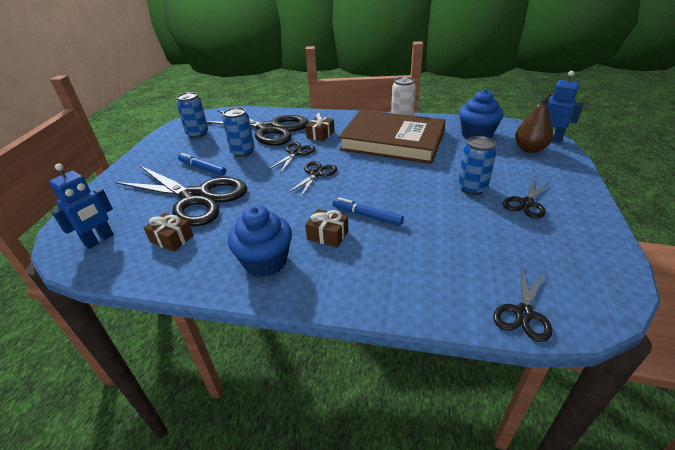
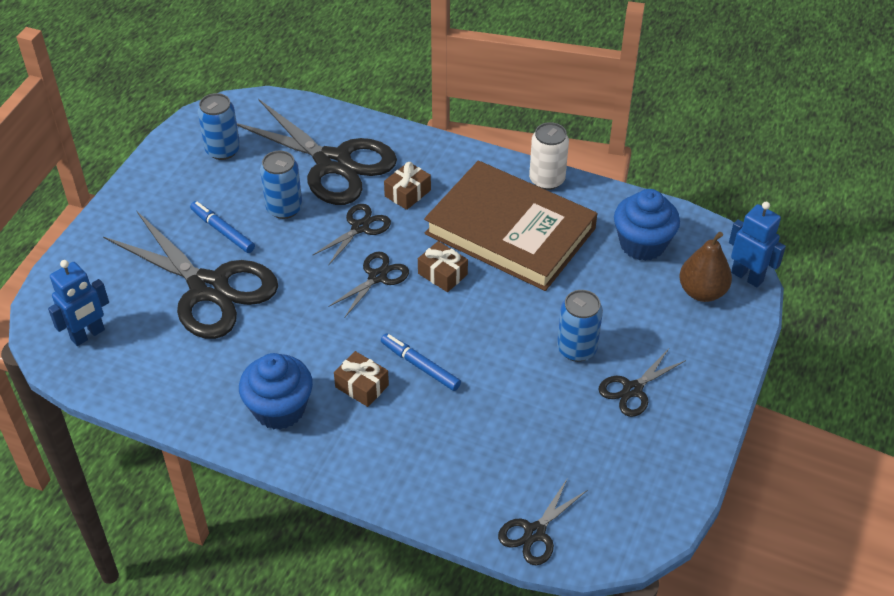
camera: 10 degrees right, 10 degrees up
brown gift [144,213,193,252] -> brown gift moved to [418,241,468,292]

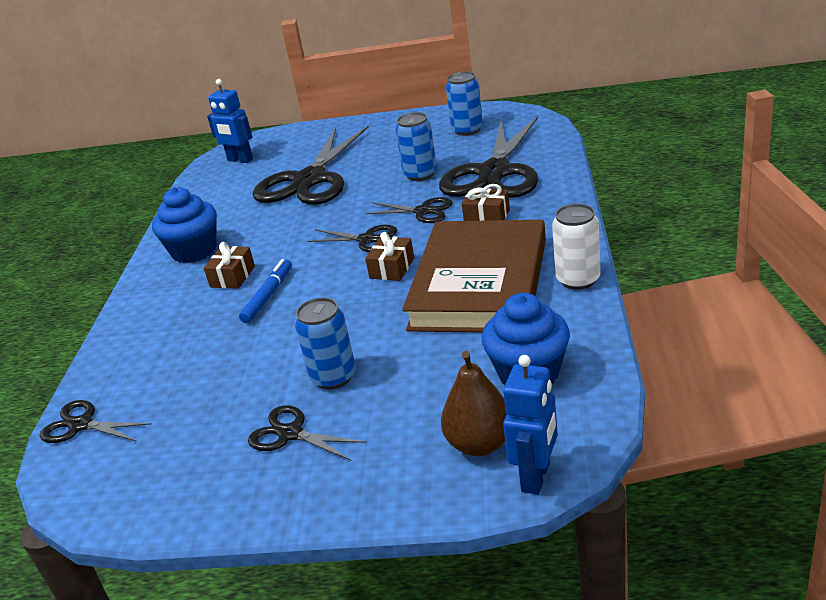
camera: 75 degrees right, 15 degrees down
blue marker [190,201,255,253] -> none

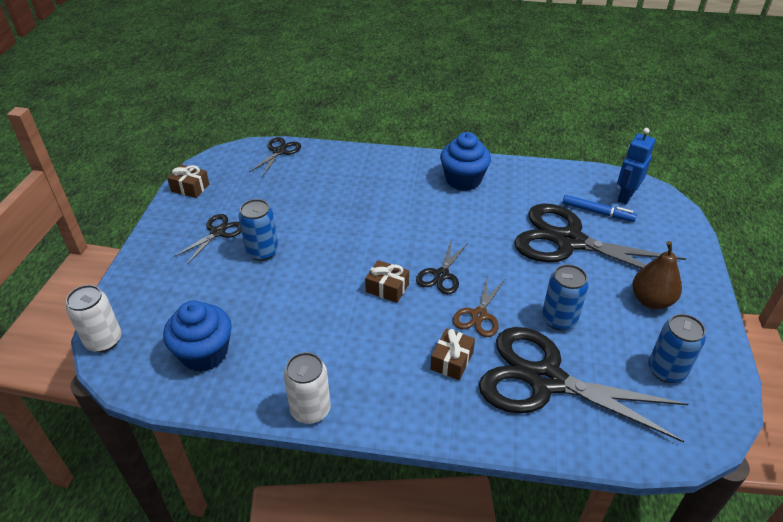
camera: 90 degrees right, 10 degrees up
brown gift [204,242,255,289] -> brown gift moved to [167,164,209,198]
blue marker [239,259,292,323] -> blue marker moved to [563,195,637,222]
black scissors [365,197,453,223] -> brown scissors [453,278,505,337]
brown book [402,220,546,333] -> none
brown pear [441,351,507,456] -> brown pear moved to [632,241,682,309]
blue robot [503,355,558,495] -> white can [66,285,122,352]

